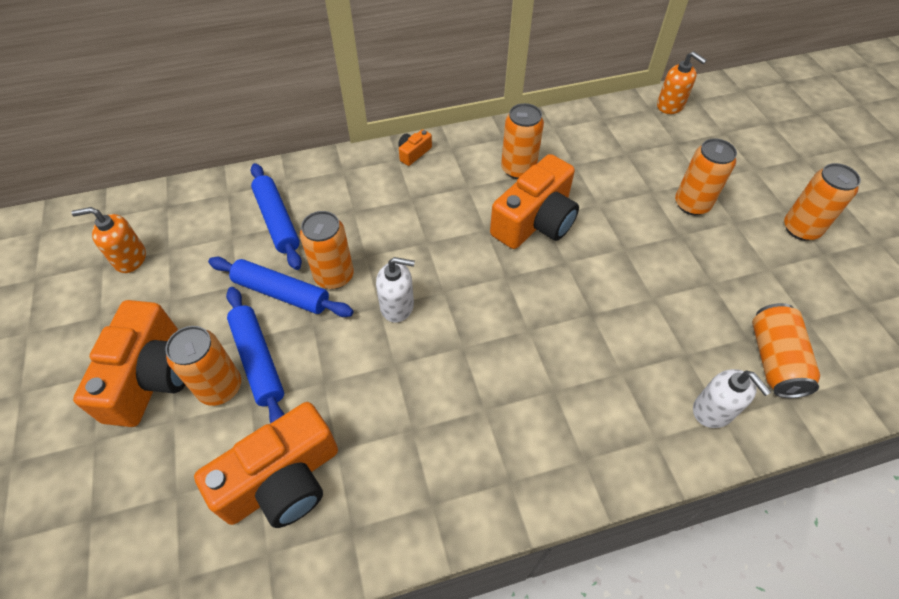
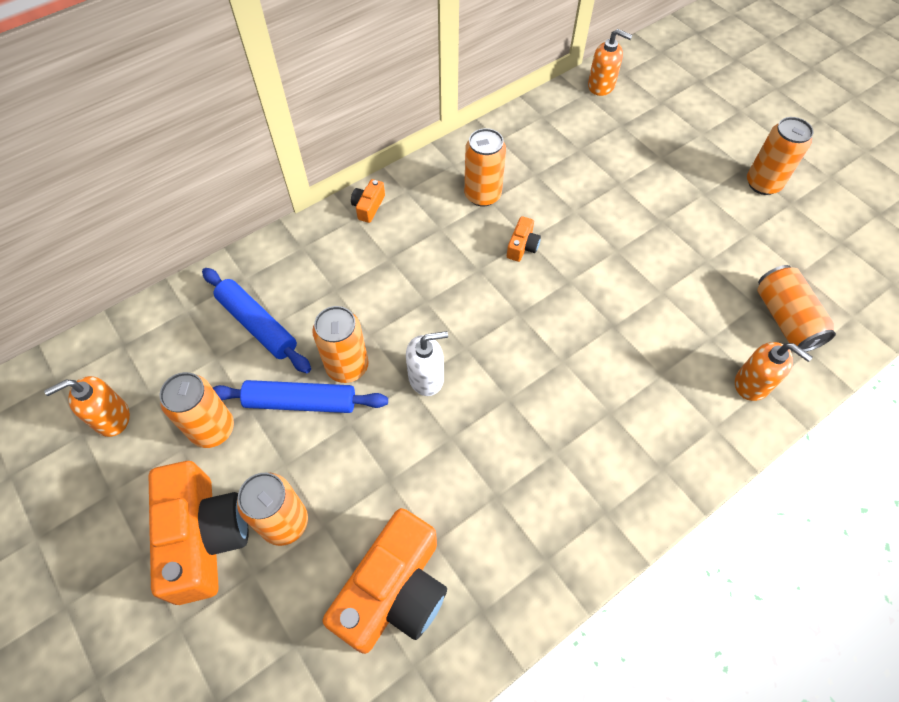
camera: 20 degrees left, 5 degrees up
blue rolling pin [226,287,285,424] -> none
orange camera [490,154,579,249] -> orange camera [507,216,541,262], size x0.43
orange can [675,138,737,215] -> orange can moved to [160,372,234,448]
white soap dispenser [693,369,771,428] -> orange soap dispenser [735,342,812,401]

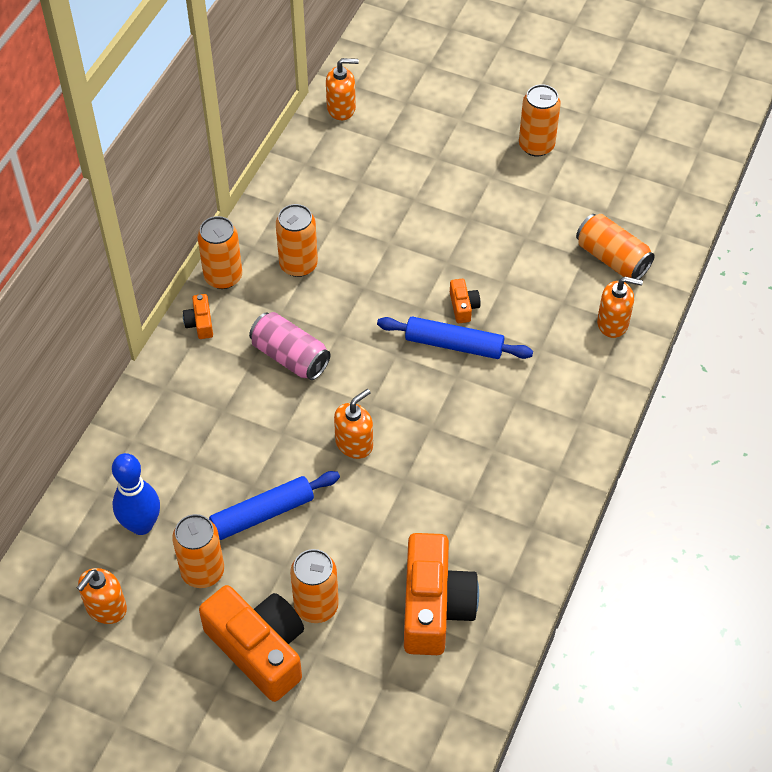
camera: 30 degrees left, 5 degrees down
blue rolling pin [202,268,311,373] -> blue rolling pin moved to [377,317,533,359]
orange can [312,306,369,383] -> orange can moved to [197,216,242,289]
white soap dispenser [406,331,448,396] -> orange soap dispenser [334,389,373,459]
orange camera [507,216,541,262] -> orange camera moved to [450,279,480,323]
none -> blue bowling pin [112,453,160,535]
none -> pink can [249,312,330,380]

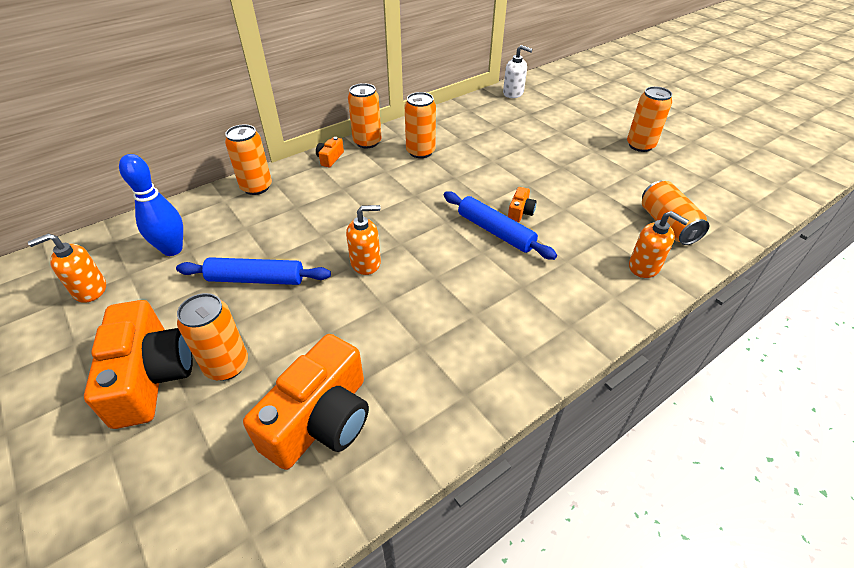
camera: 30 degrees right, 10 degrees down
orange can [172,514,224,588] -> orange can moved to [225,125,272,195]
pink can [249,312,330,380] -> none
orange soap dispenser [326,58,359,120] -> white soap dispenser [503,45,533,98]

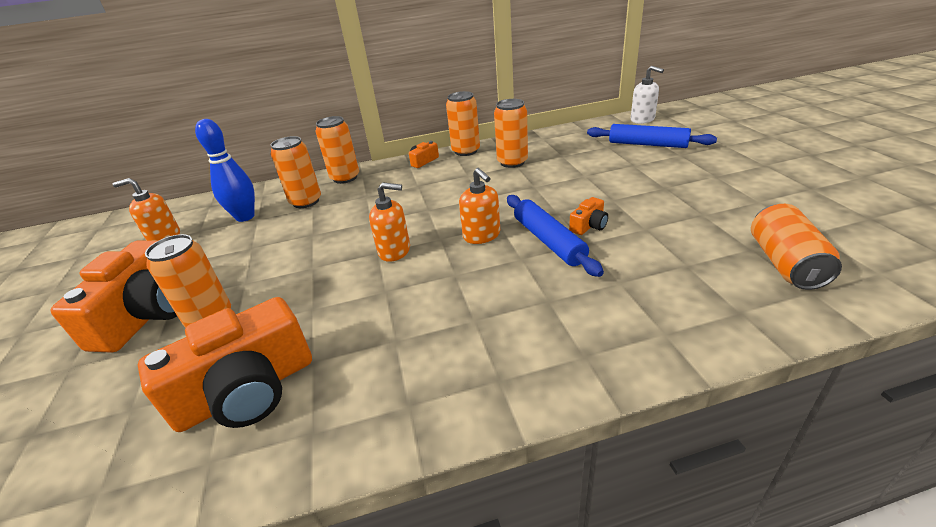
camera: 25 degrees right, 10 degrees down
blue rolling pin [176,257,331,285] -> blue rolling pin moved to [587,124,717,148]
orange can [627,86,672,152] -> orange can moved to [271,136,321,208]
orange soap dispenser [629,211,689,278] -> orange soap dispenser moved to [459,168,500,244]

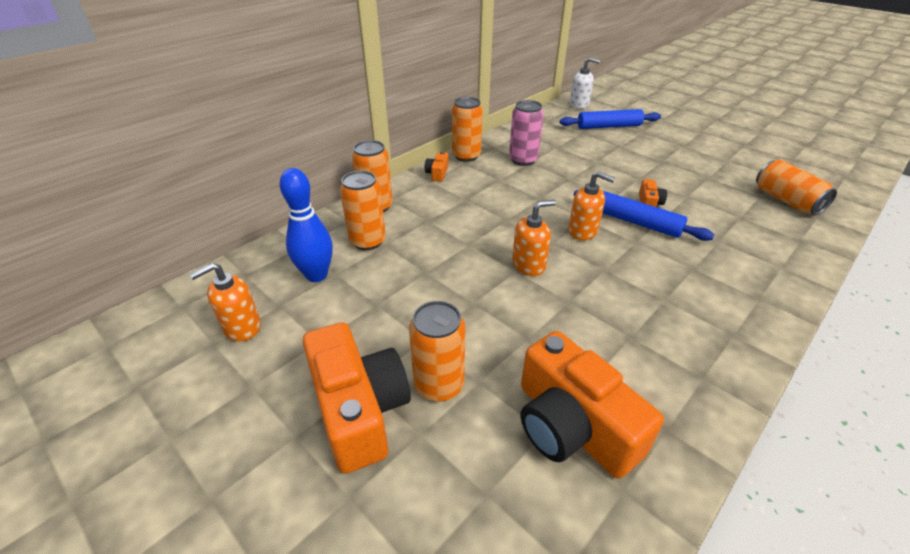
camera: 35 degrees left, 5 degrees up
orange camera [138,297,312,432] -> orange camera turned 120 degrees clockwise [521,331,664,479]
orange can [494,99,528,168] -> pink can [509,100,544,166]

